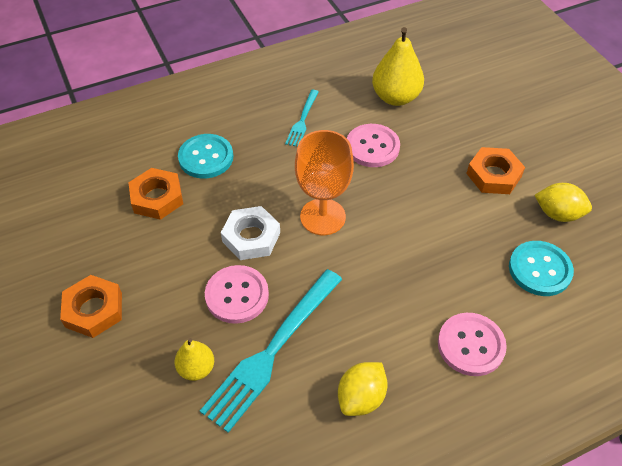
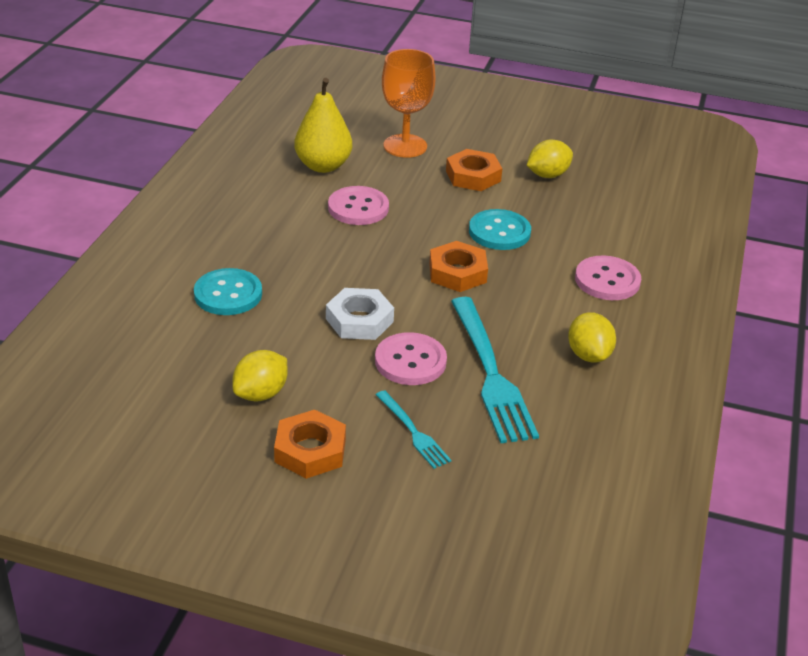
camera: 50 degrees left, 15 degrees down
orange nut [128,168,183,220] -> orange nut moved to [429,241,488,292]
yellow pear [175,338,214,381] -> none
turquoise fork [285,90,319,147] -> turquoise fork moved to [376,390,451,469]
orange goblet [295,130,354,235] -> orange goblet moved to [382,49,436,158]
turquoise button [509,241,574,296] -> turquoise button moved to [469,209,531,250]
none -> yellow lemon [232,350,288,401]

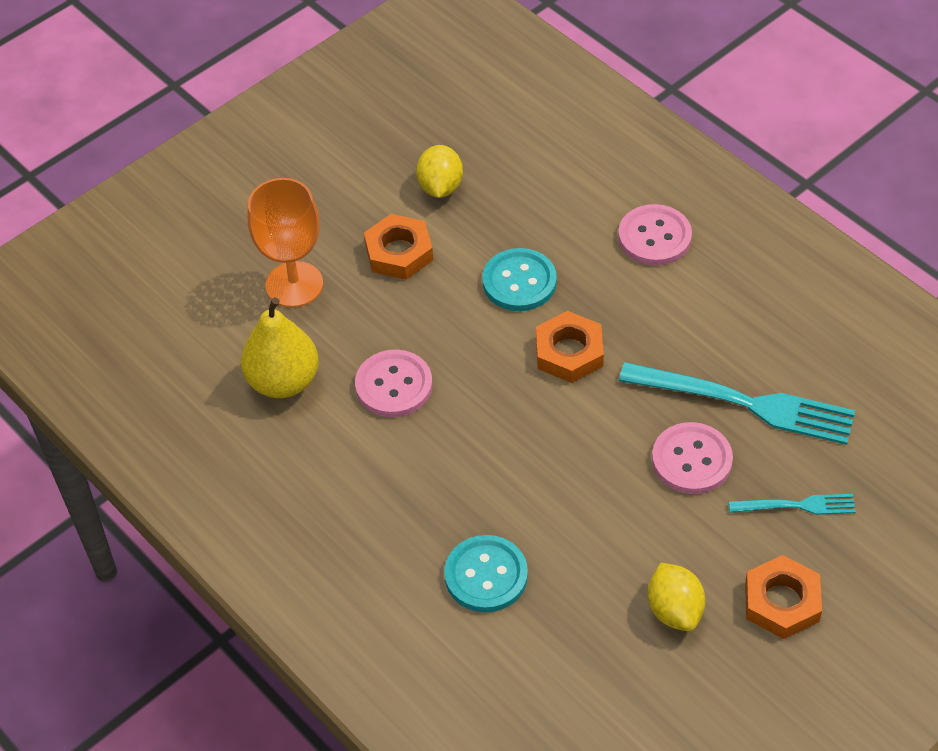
camera: 55 degrees left, 15 degrees up
white nut [326,288,394,340] -> none
yellow lemon [568,312,616,363] -> none

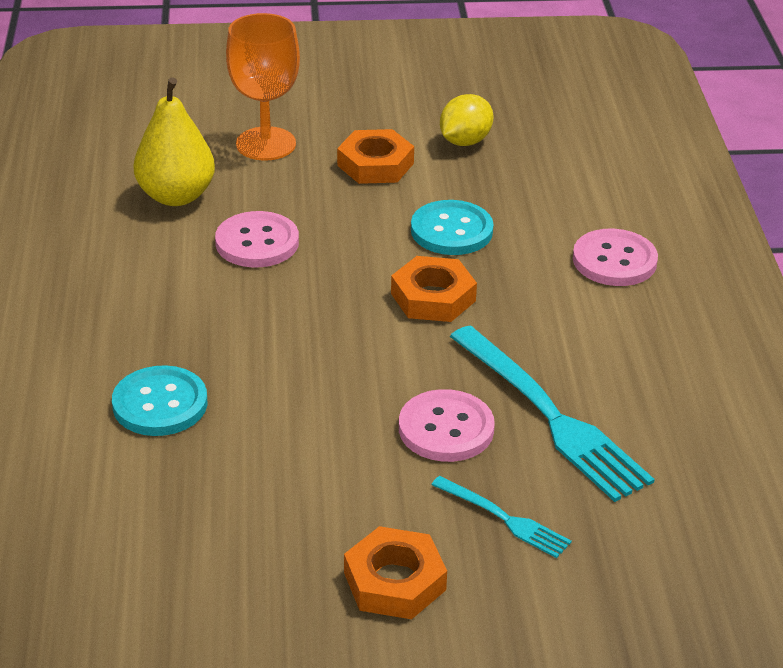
camera: 35 degrees right, 15 degrees down
yellow lemon [648,563,705,631] -> none

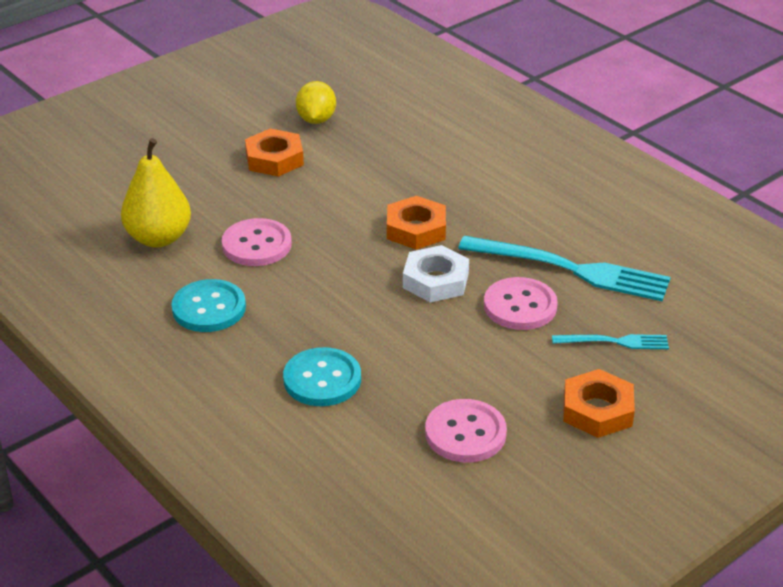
camera: 35 degrees left, 0 degrees up
orange goblet [226,13,300,161] -> none
turquoise button [411,200,494,255] -> turquoise button moved to [171,279,246,332]
pink button [573,229,658,286] -> pink button moved to [425,399,507,462]
none -> white nut [403,245,469,302]

